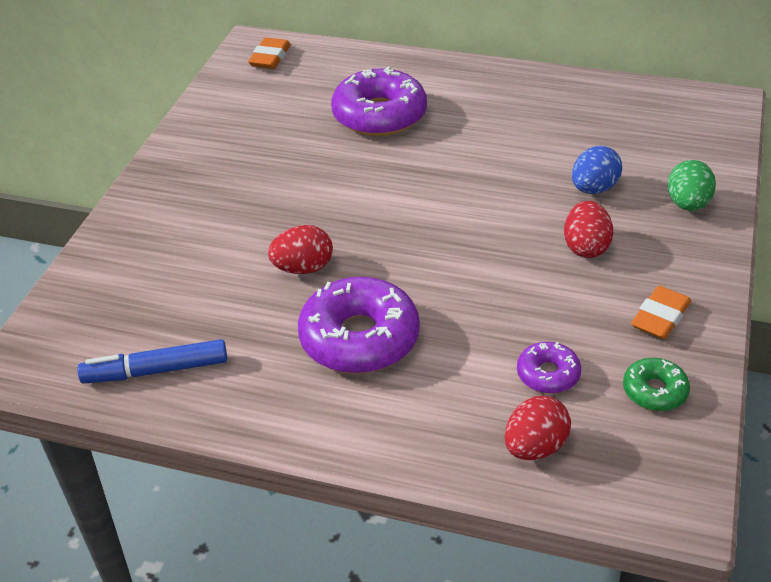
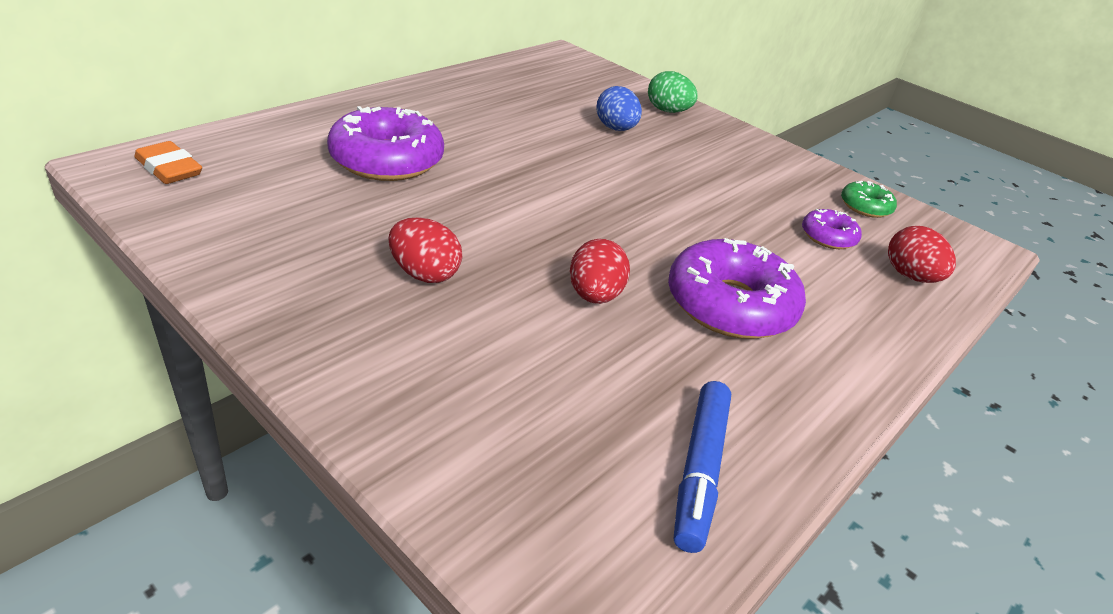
camera: 70 degrees left, 5 degrees down
red egg [564,201,613,258] -> red egg moved to [389,218,462,283]
orange eraser [631,286,691,339] -> none

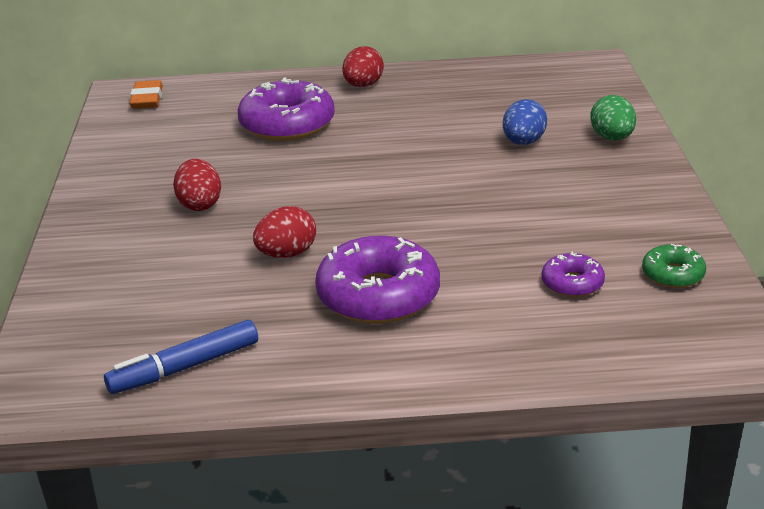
camera: 50 degrees right, 5 degrees down
red egg [888,226,956,283] -> red egg moved to [342,46,384,87]

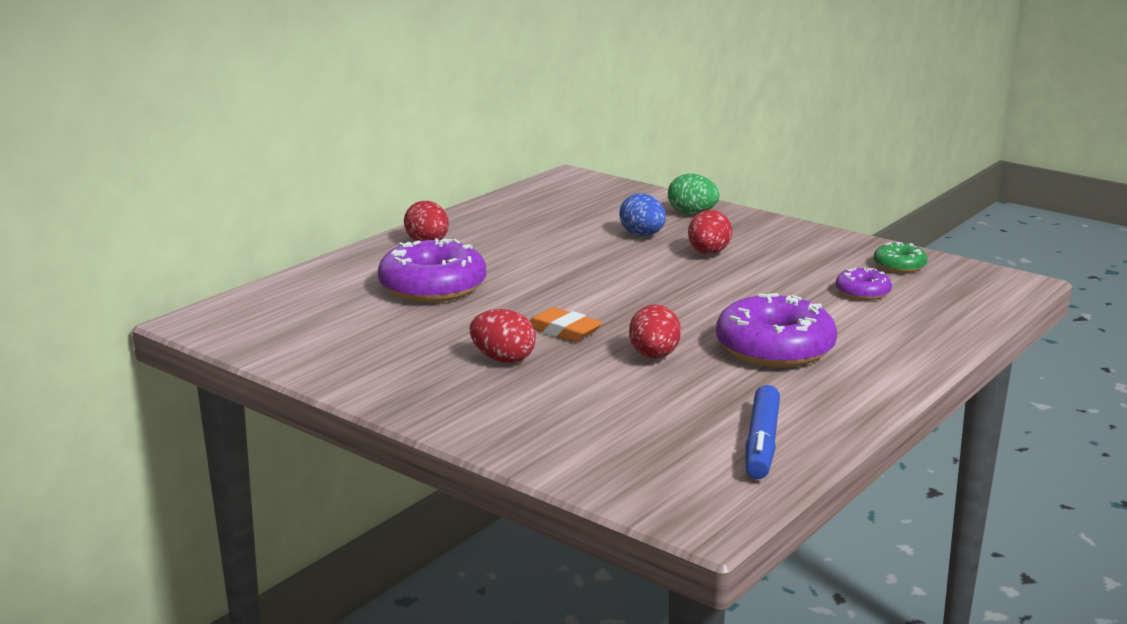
camera: 50 degrees left, 10 degrees down
orange eraser [129,80,163,109] -> orange eraser moved to [529,307,602,342]
none -> red egg [688,210,732,254]

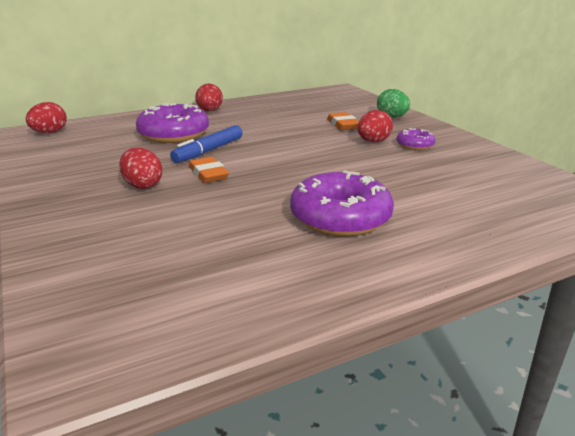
camera: 25 degrees right, 5 degrees up
blue egg [619,193,666,236] -> orange eraser [327,112,359,130]
red egg [629,304,681,359] -> red egg moved to [26,102,67,133]
blue marker [745,385,780,479] -> blue marker moved to [170,125,243,163]
purple donut [836,268,892,300] -> purple donut moved to [396,128,435,150]
green donut [874,242,928,273] -> none

